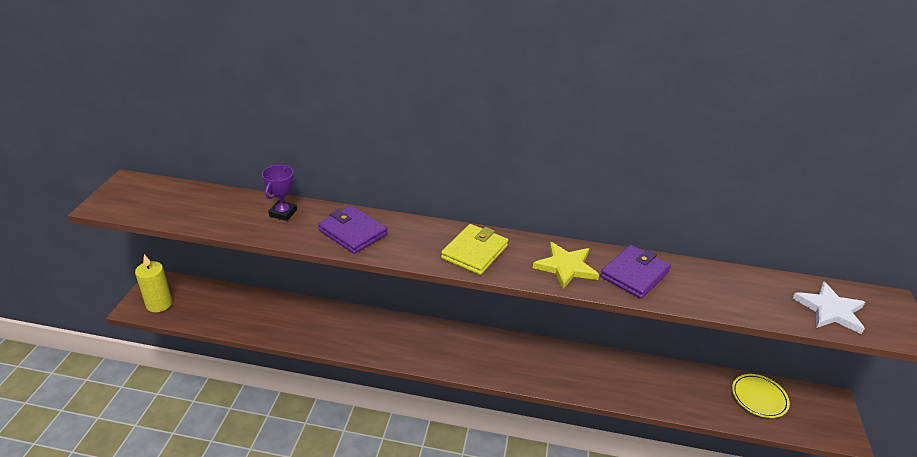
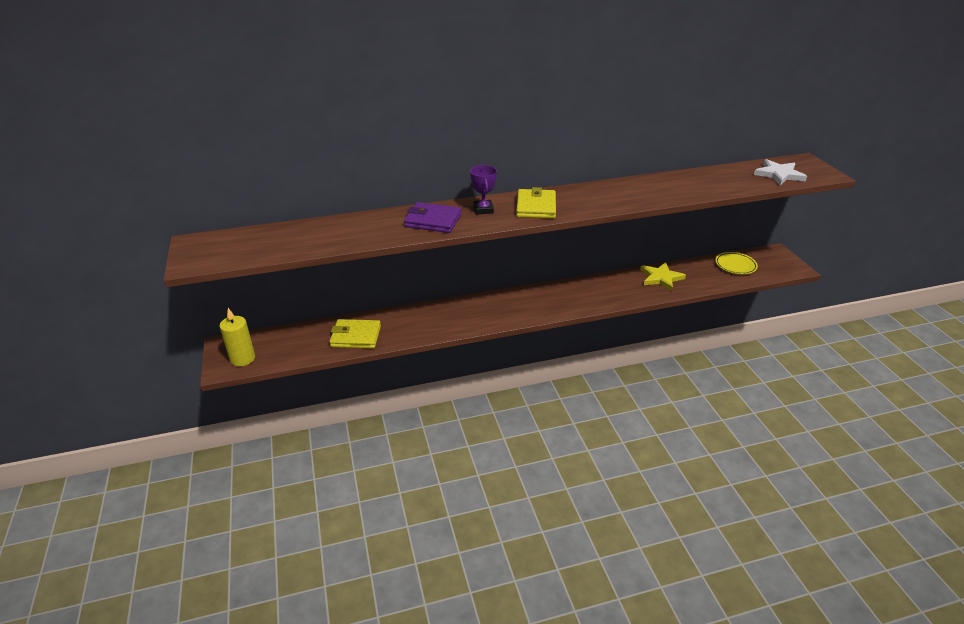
camera: 25 degrees left, 0 degrees up
purple trophy [262,165,297,221] -> purple trophy moved to [470,165,497,215]
yellow star [533,242,599,289] -> yellow star moved to [640,262,686,291]
purple wallet [600,245,671,299] -> none
none -> yellow wallet [329,319,381,349]

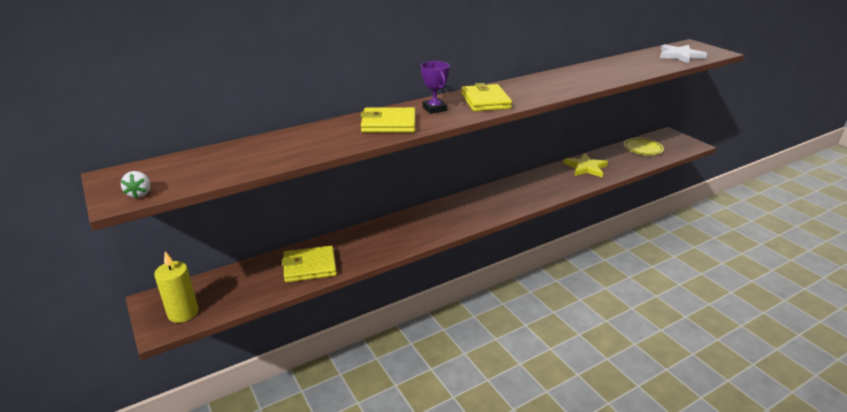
camera: 15 degrees left, 5 degrees down
purple wallet [404,202,461,233] -> yellow wallet [360,107,416,133]
none -> white strawberry [121,171,151,198]

